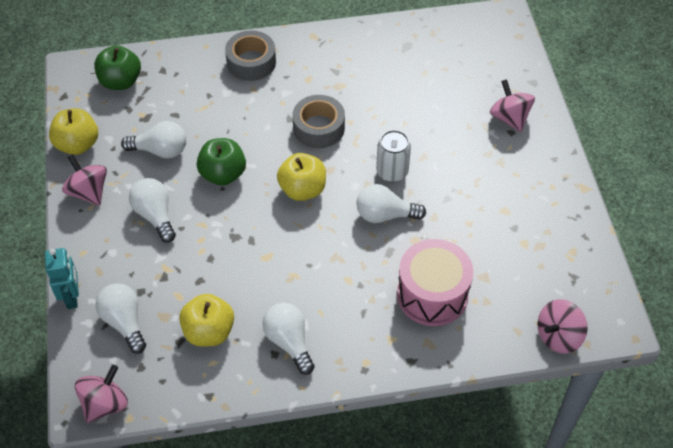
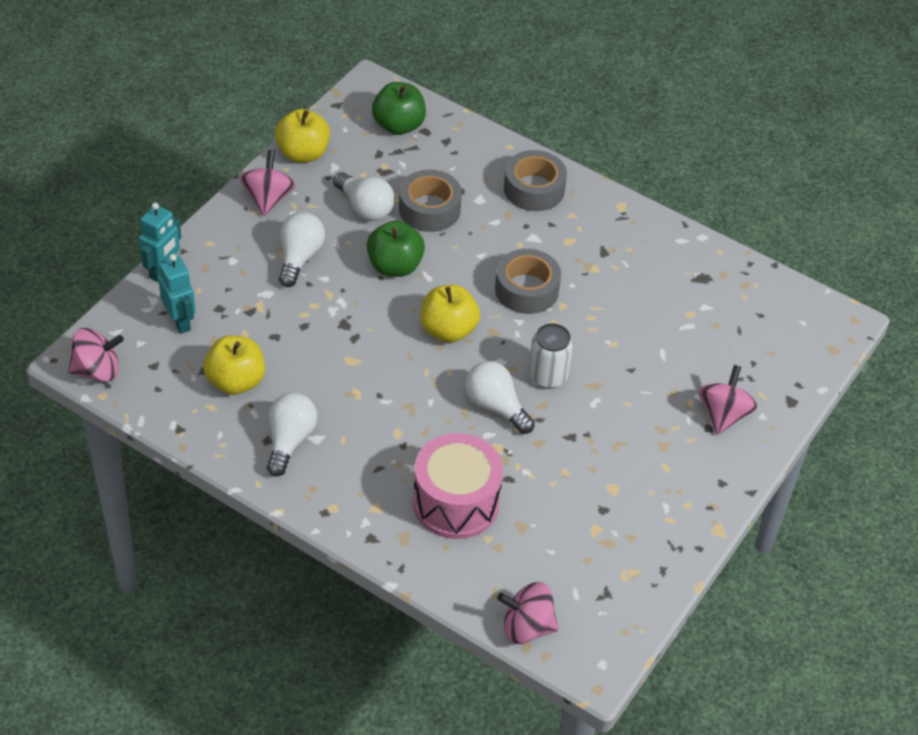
camera: 40 degrees right, 5 degrees down
white light bulb [96,283,146,354] -> turquoise robot [158,254,196,334]
none -> grey tape [399,170,462,232]

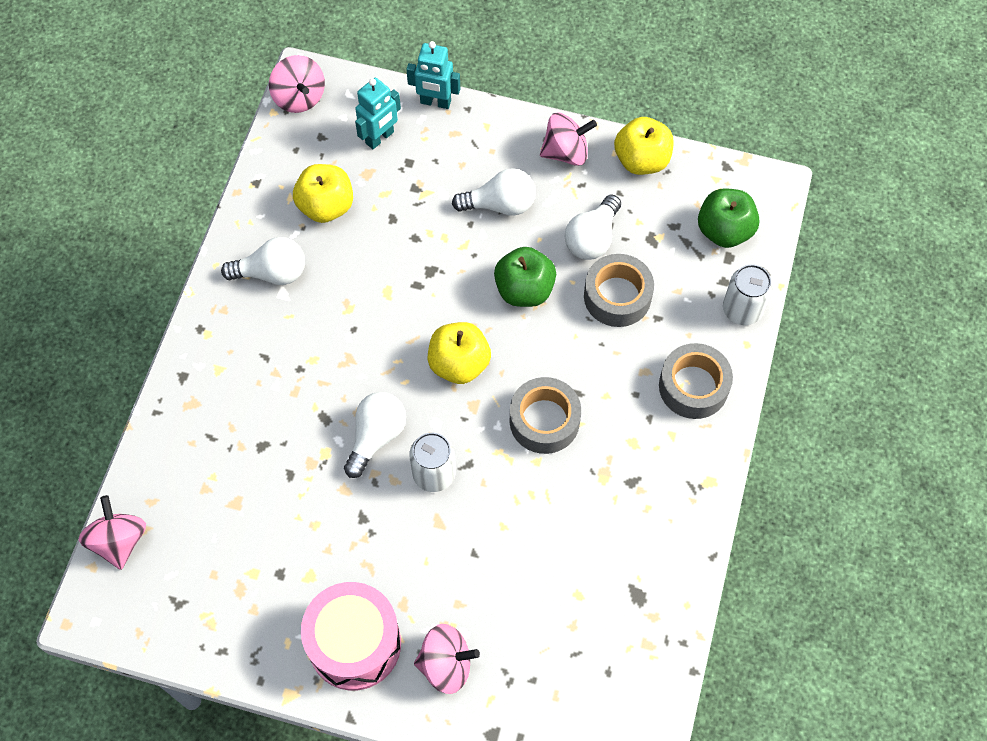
camera: 75 degrees right, 15 degrees up
pink drum [413,433,503,539] -> pink drum moved to [301,582,401,691]
none -> white can [723,264,773,325]

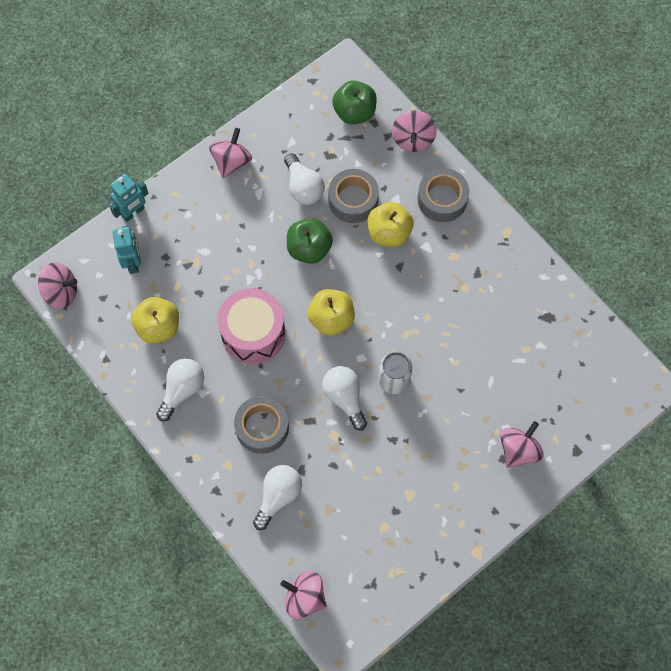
camera: 55 degrees left, 5 degrees up
pink drum [301,582,401,691] -> pink drum moved to [218,288,285,364]
white light bulb [452,168,536,216] -> white light bulb moved to [253,465,302,530]
grey tape [510,377,581,454] -> grey tape moved to [234,396,289,454]
yellow apple [614,117,674,175] -> yellow apple moved to [368,202,414,247]
white can [723,264,773,325] -> pink spinning top [392,110,436,152]

